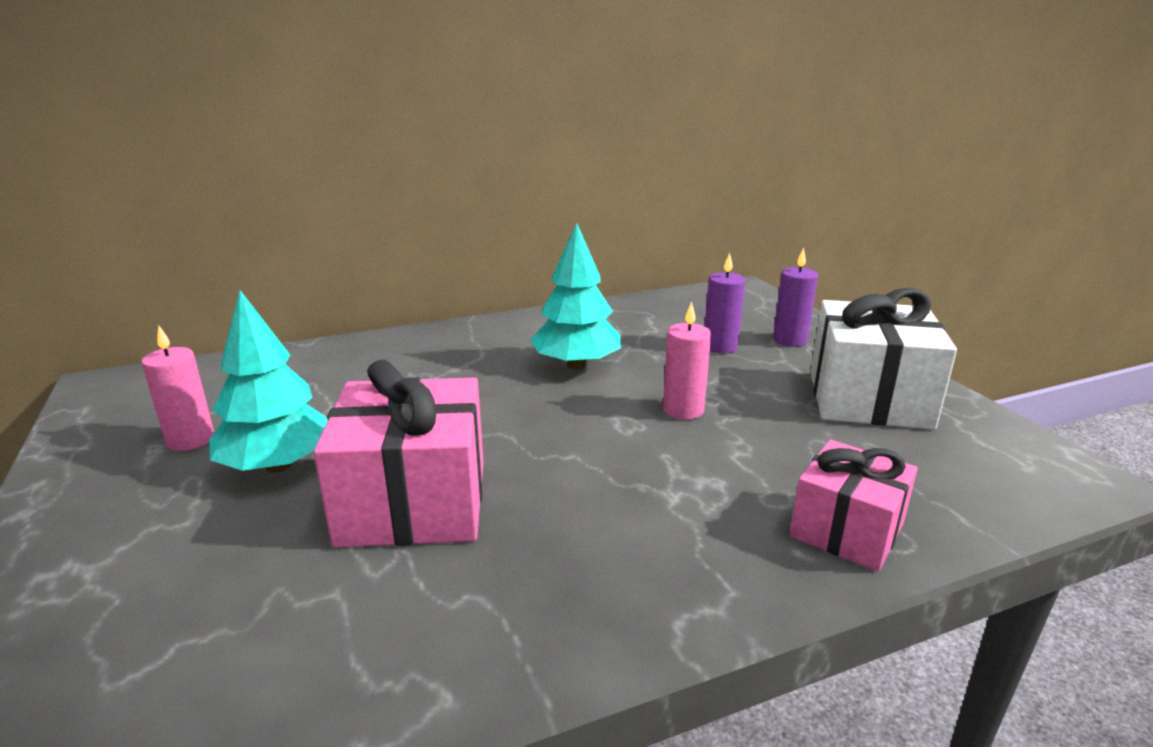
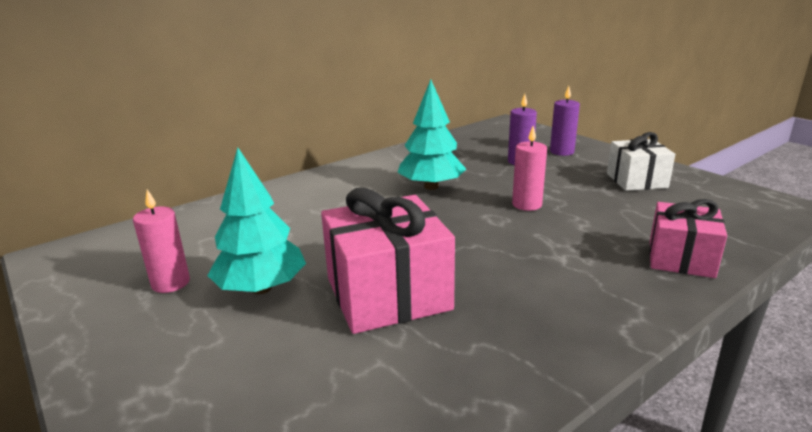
camera: 15 degrees left, 0 degrees up
white gift [810,288,957,430] -> white gift [607,132,675,191], size x0.63

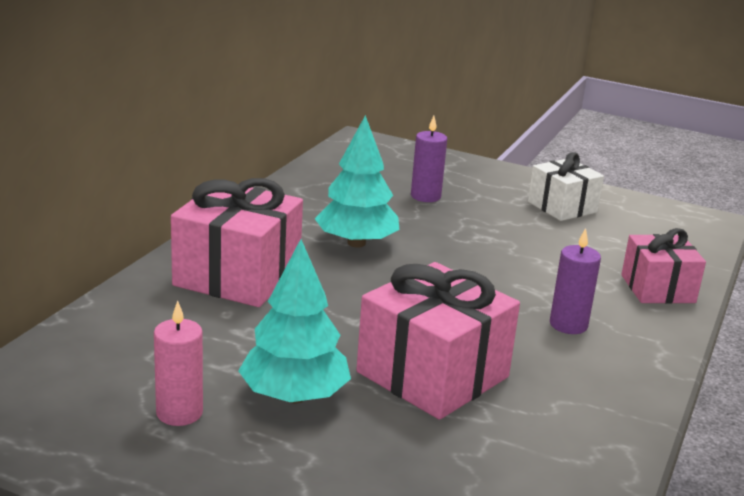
camera: 30 degrees left, 0 degrees up
pink candle [512,126,547,211] -> none
purple candle [550,86,580,156] -> purple candle moved to [550,228,601,334]
none -> pink gift [171,178,303,307]

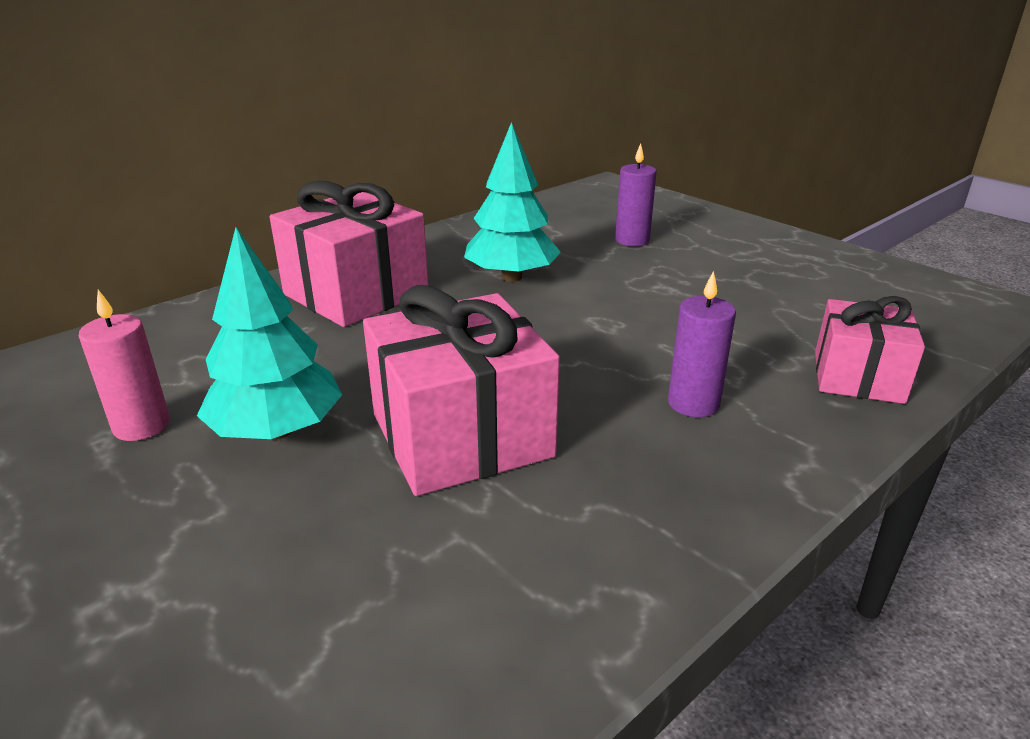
camera: 25 degrees right, 5 degrees up
white gift [528,152,604,221] -> none

